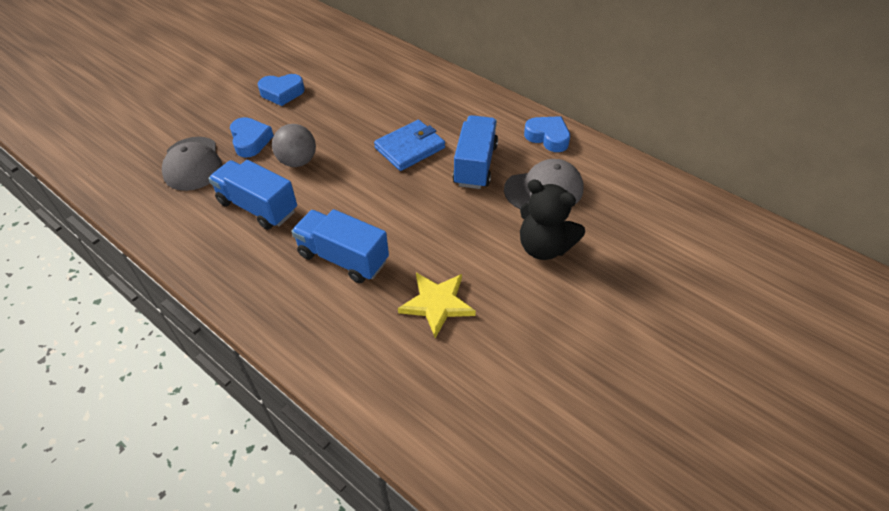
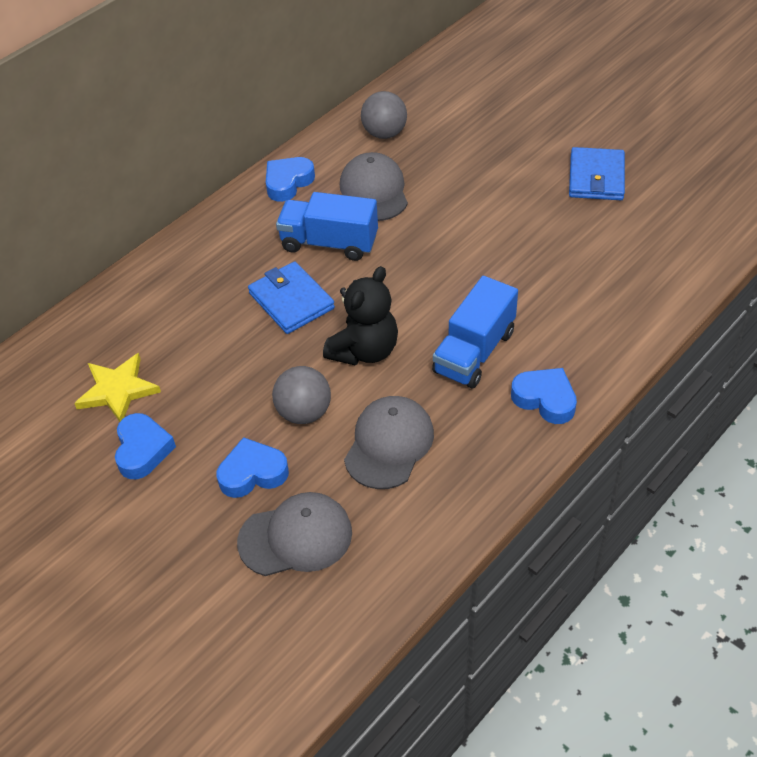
camera: 85 degrees left, 0 degrees up
blue truck [208,160,297,230] -> grey cap [344,396,434,489]
yellow star [398,273,476,338] -> yellow star moved to [74,353,161,422]
black teddy bear [520,179,585,260] -> black teddy bear moved to [323,266,398,366]
none -> grey ball [361,91,407,139]
none -> blue heart [511,368,577,424]
none -> blue wallet [569,147,625,200]

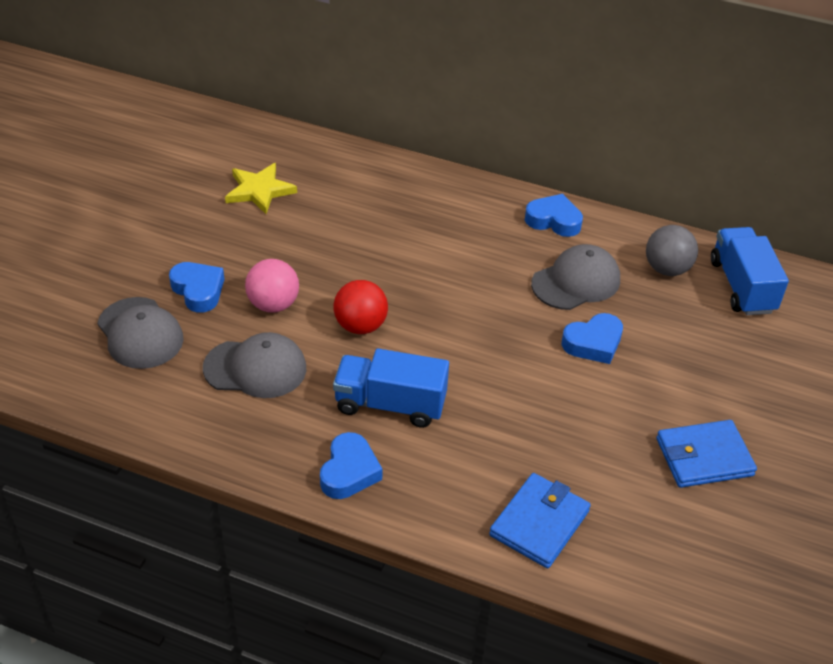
camera: 65 degrees right, 5 degrees down
blue heart [115,413,176,479] -> blue heart moved to [562,313,623,364]
blue wallet [248,261,335,334] -> blue wallet moved to [489,473,591,568]
grey ball [272,366,331,424] -> pink ball [245,259,299,313]
blue truck [276,192,378,261] -> blue truck moved to [711,227,789,315]
black teddy bear [323,266,398,366] -> red ball [334,280,388,334]

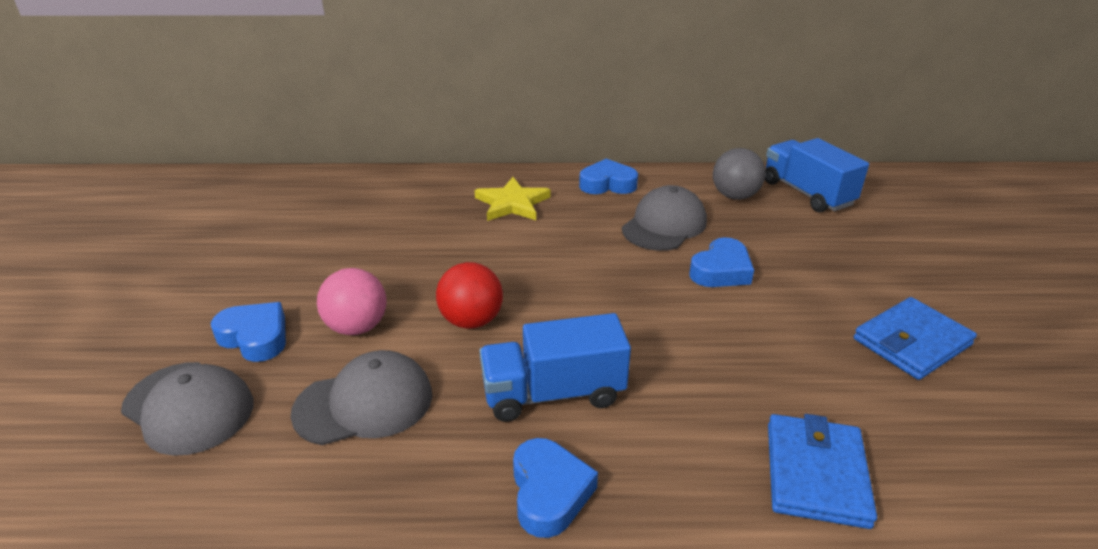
camera: 20 degrees left, 10 degrees down
yellow star [225,163,297,214] -> yellow star moved to [474,177,550,221]

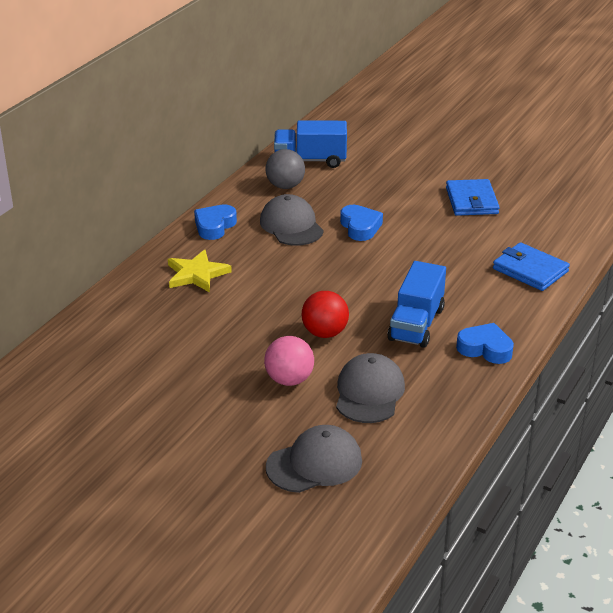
camera: 60 degrees left, 0 degrees up
blue heart [211,302,286,362] -> none

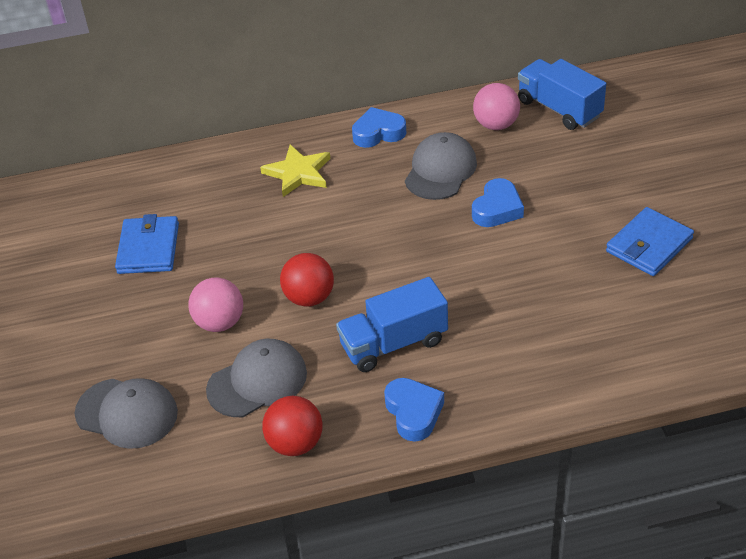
camera: 50 degrees right, 10 degrees up
grey ball [265,149,305,189] -> pink ball [473,83,520,130]
blue wallet [493,242,570,291] -> blue wallet moved to [115,214,179,274]
none -> red ball [262,396,323,456]

